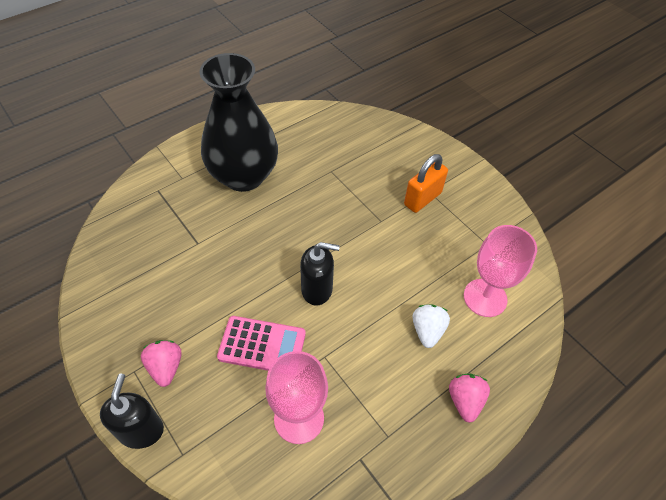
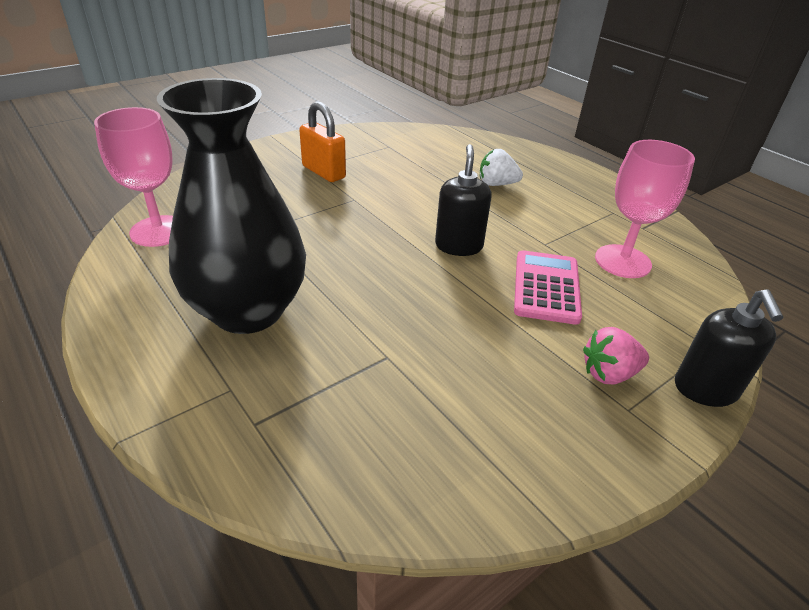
camera: 90 degrees left, 15 degrees down
black soap dispenser [100,373,164,449] -> black soap dispenser turned 90 degrees counterclockwise [675,289,783,407]
pink strawberry [449,373,490,423] -> none
pink goblet [464,225,537,317] -> pink goblet moved to [94,107,173,247]

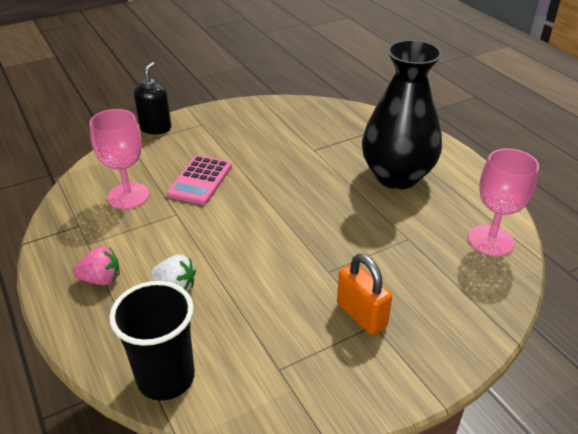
camera: 170 degrees left, 0 degrees up
black soap dispenser [435,144,492,256] -> none
pink strawberry [583,327,649,385] -> pink strawberry moved to [73,246,120,285]
none -> black cup [109,281,195,401]

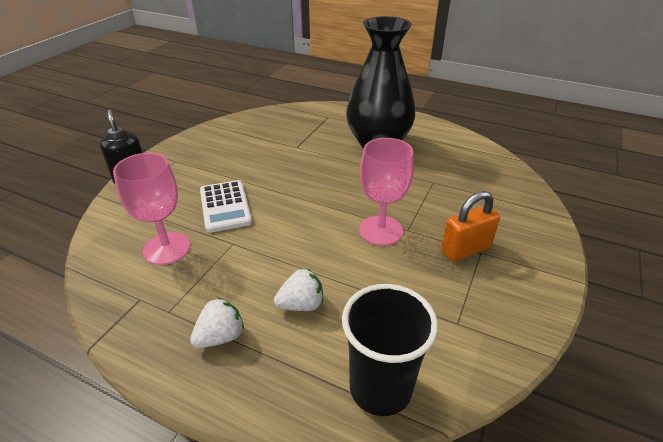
camera: 35 degrees left, 0 degrees up
pink strawberry [73,246,120,285] -> white strawberry [190,298,244,348]
pink calculator [167,155,232,205] -> white calculator [200,180,252,233]
orange padlock [337,254,392,335] -> orange padlock turned 45 degrees counterclockwise [441,191,500,262]
pink goblet [468,148,539,256] -> pink goblet moved to [359,138,414,246]

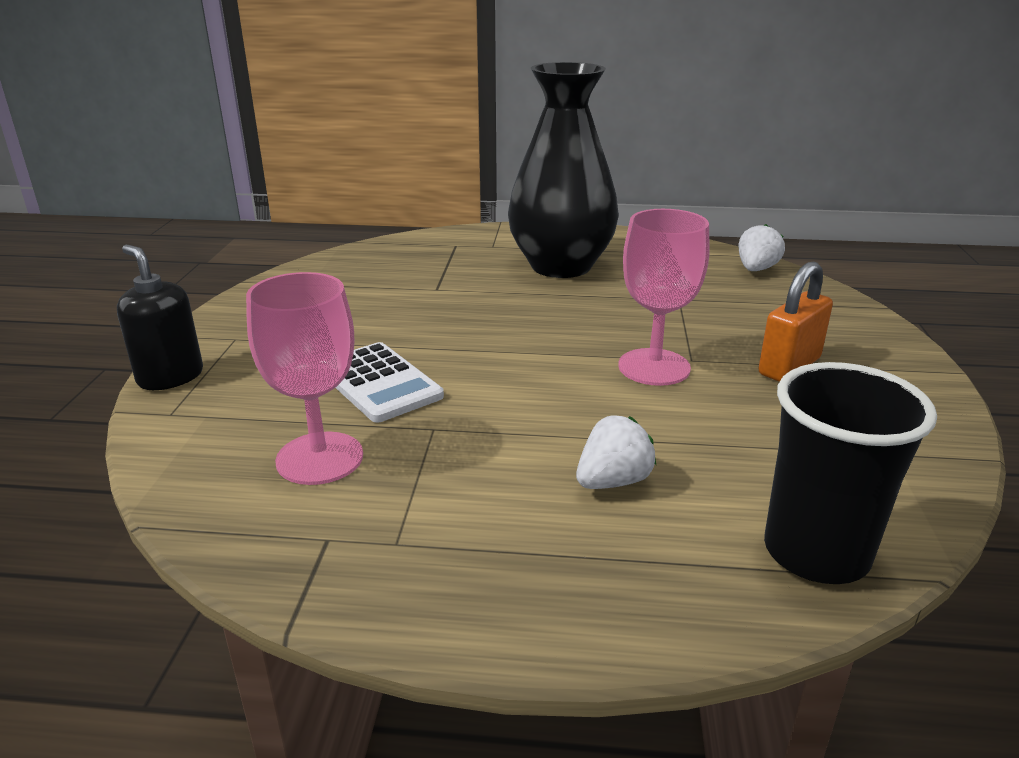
camera: 20 degrees left, 10 degrees down
white strawberry [190,298,244,348] -> white strawberry moved to [738,224,785,271]

